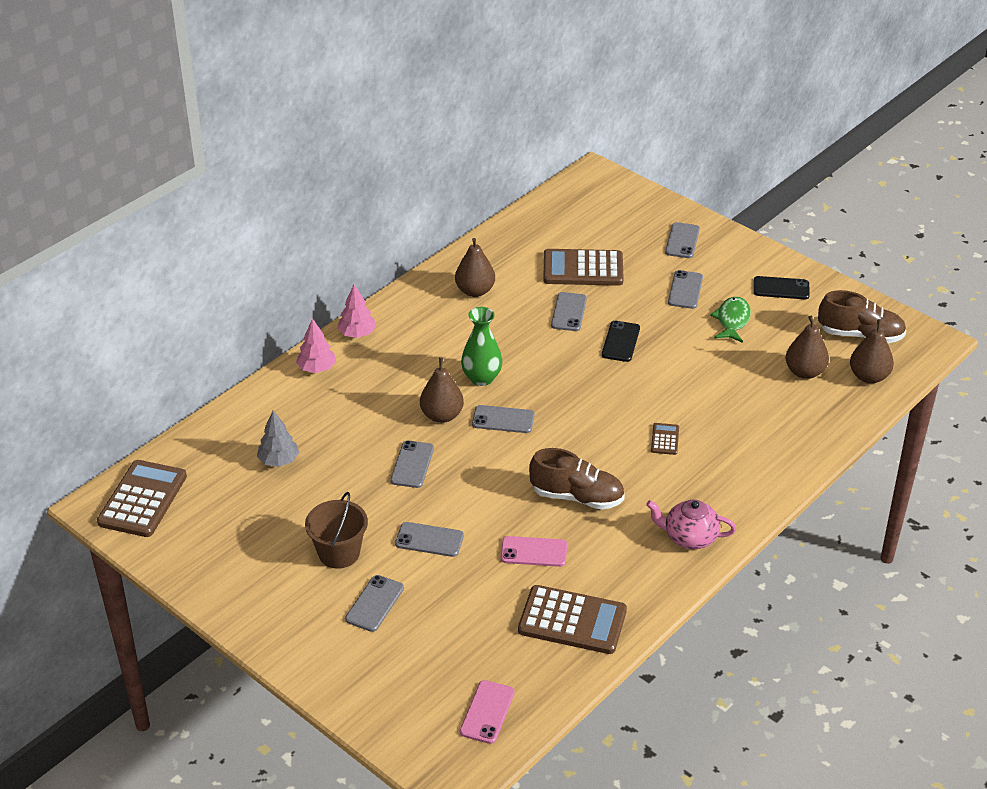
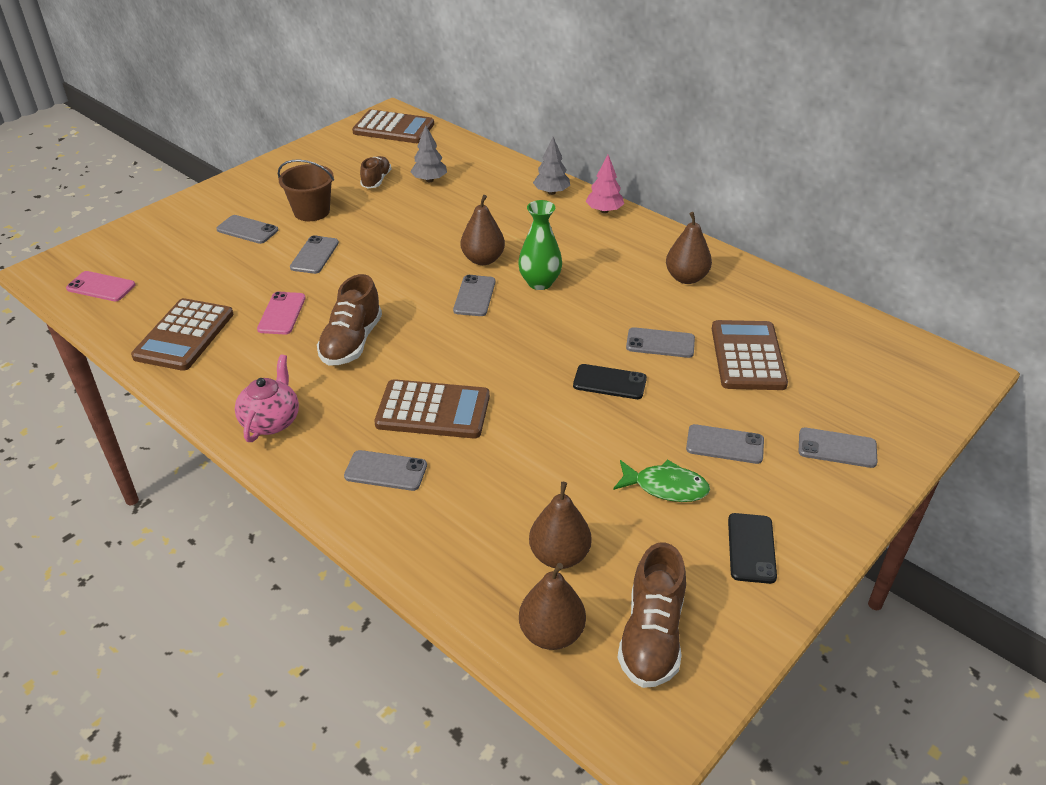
camera: 90 degrees right, 0 degrees up
pink tree [296,318,336,373] -> grey tree [533,137,570,195]
grey phone [390,440,434,488] -> grey phone moved to [344,450,427,491]
brown calculator [651,423,679,455] -> brown calculator [374,379,490,439], size x2.16
none -> brown shoe [360,156,392,188]

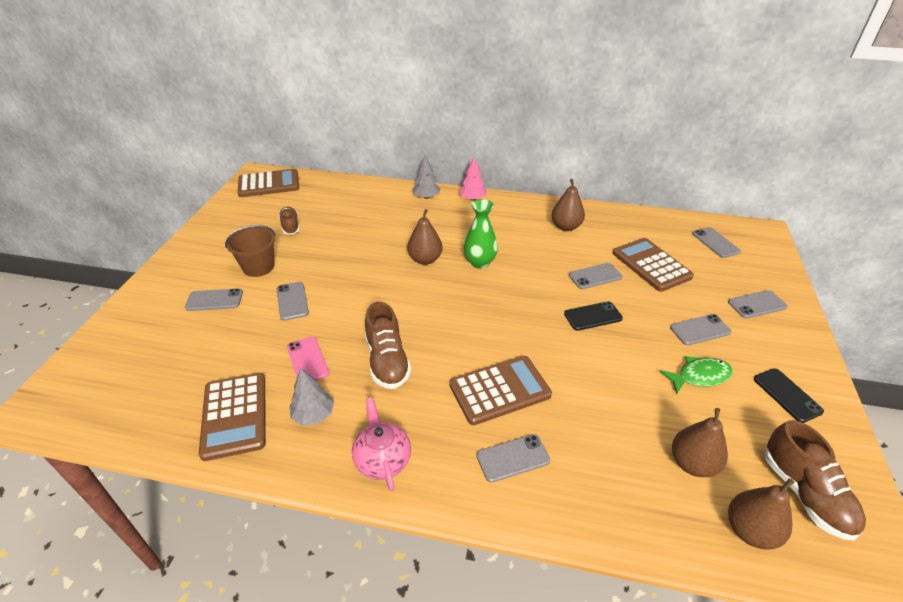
camera: 30 degrees left, 0 degrees up
pink phone [66,271,135,301] -> none
grey tree [410,125,447,182] -> grey tree moved to [289,368,334,426]
grey phone [453,275,495,316] -> grey phone moved to [692,227,741,258]

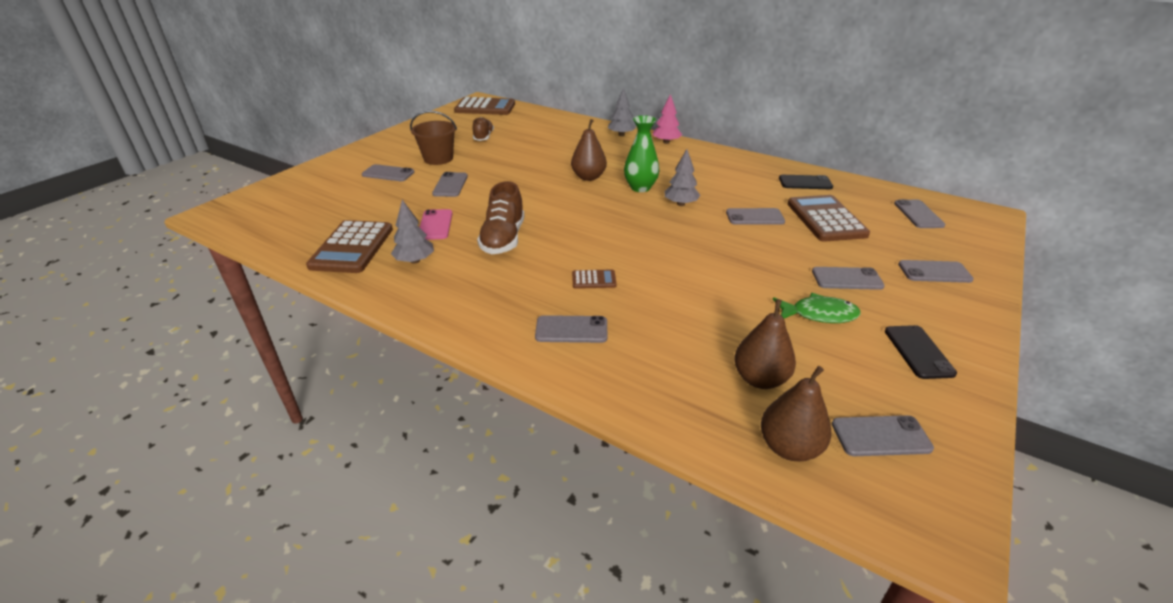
camera: 20 degrees right, 5 degrees down
pink teapot [352,397,411,491] -> none
brown calculator [450,356,552,425] -> brown calculator [572,269,616,289], size x0.46
brown pear [551,179,585,231] -> none
black phone [564,301,623,331] -> black phone moved to [779,175,833,189]
brown shoe [765,420,866,540] -> grey phone [832,415,934,456]
none -> grey tree [665,149,700,206]

